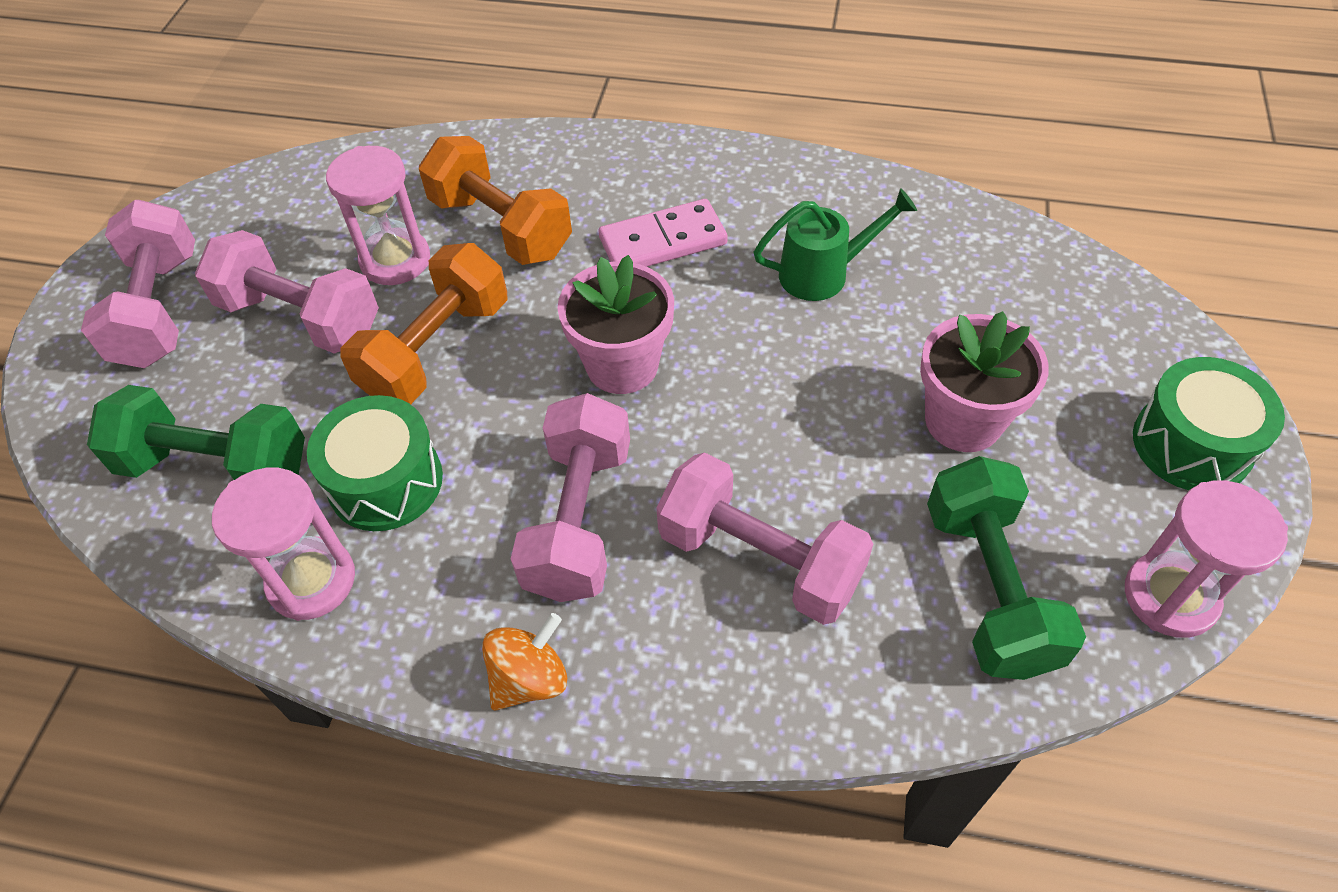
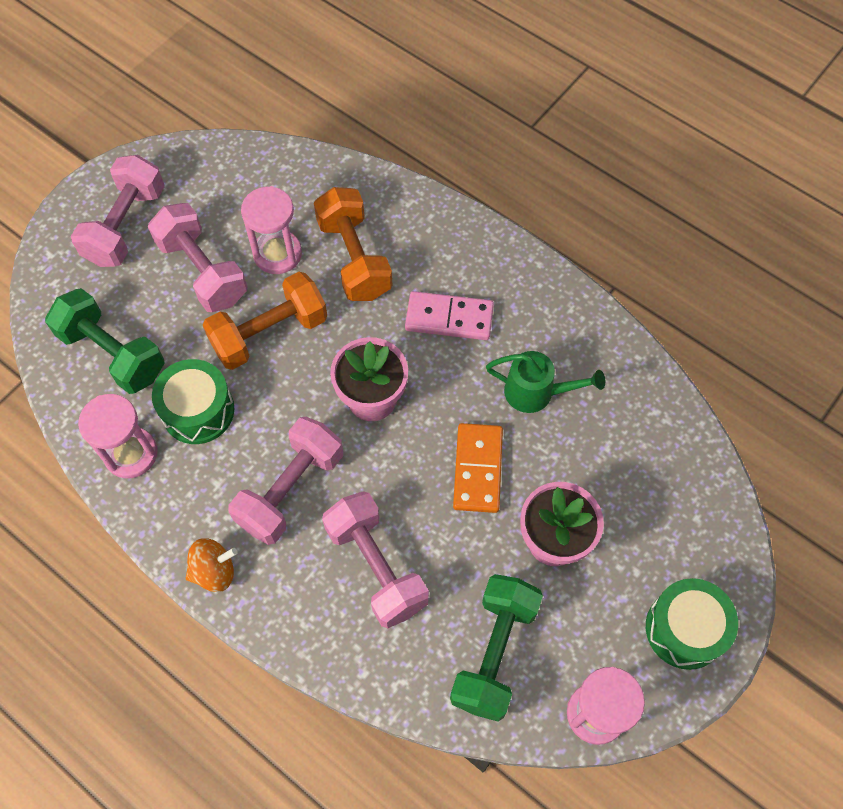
camera: 25 degrees right, 10 degrees up
none -> orange domino [453,423,503,513]

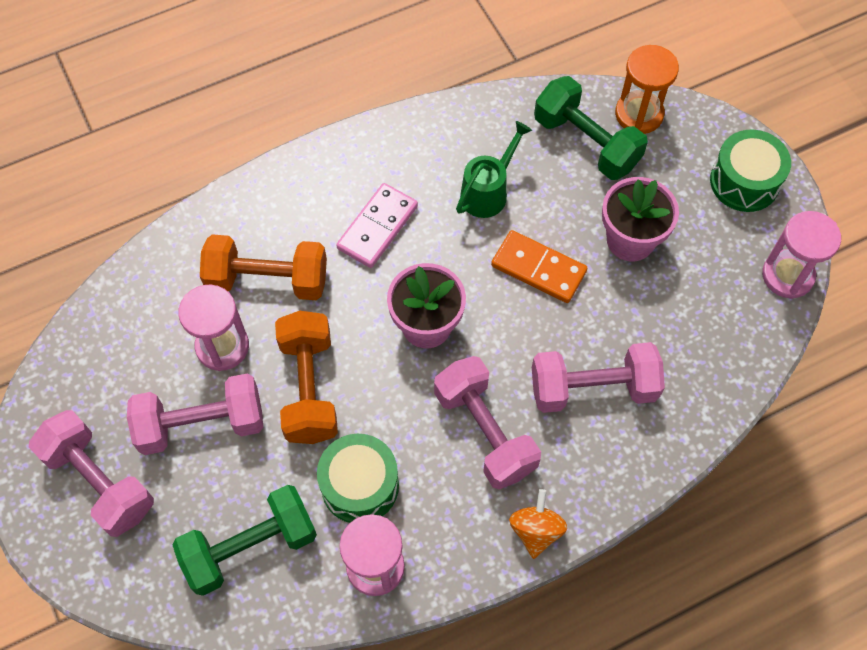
camera: 65 degrees left, 0 degrees up
green dumbbell [450,574,543,722] -> green dumbbell moved to [534,76,648,180]
none -> orange hourglass [615,45,679,134]

